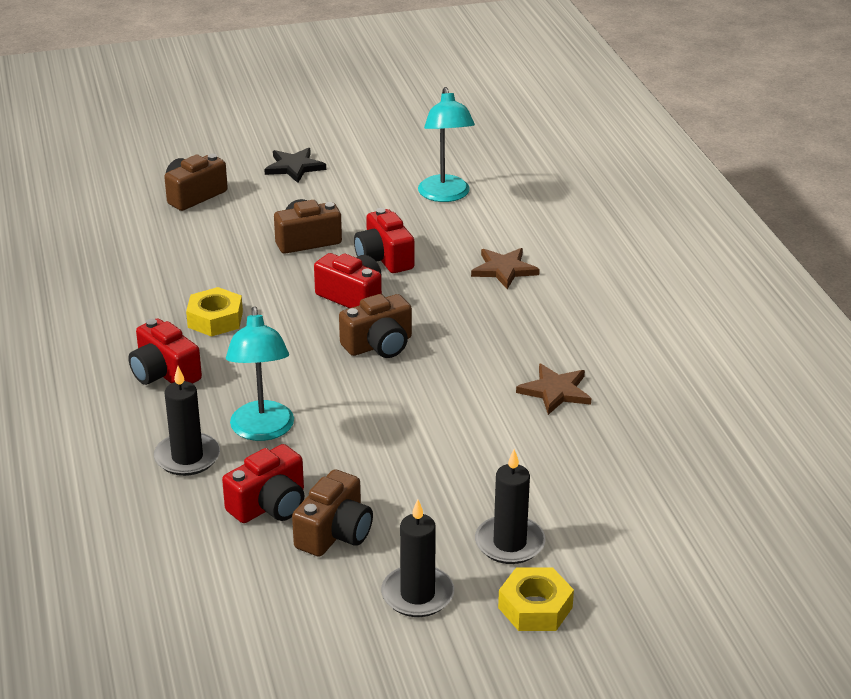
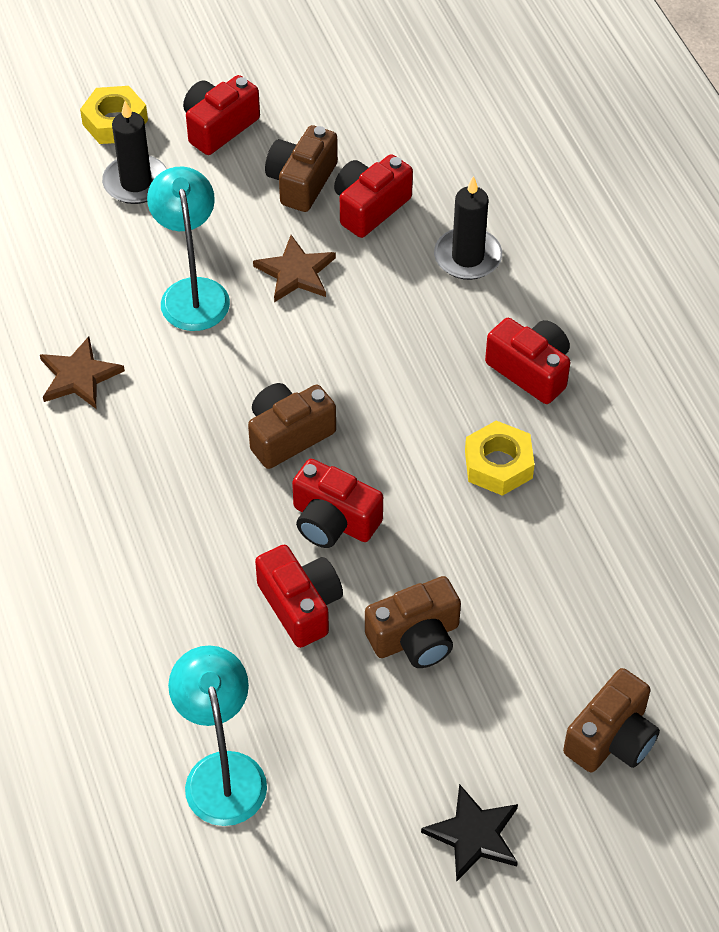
camera: 175 degrees right, 20 degrees up
turquoise lamp [226,306,294,441] -> turquoise lamp moved to [147,166,230,331]
black candle [381,499,454,617] -> red camera [183,75,260,155]
brown star [471,248,540,289] -> brown star moved to [253,235,336,302]

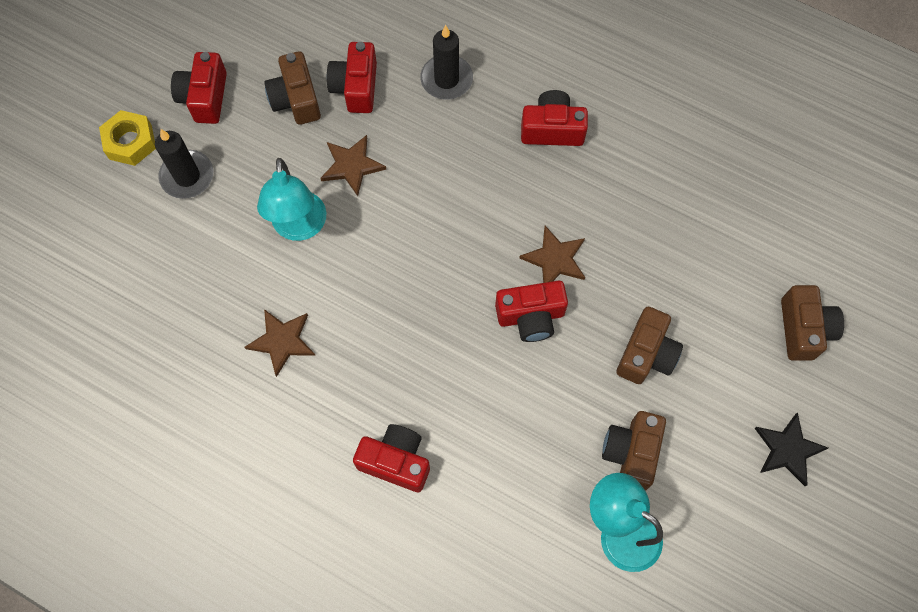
camera: 40 degrees left, 15 degrees up
turquoise lamp [147,166,230,331] -> turquoise lamp turned 135 degrees counterclockwise [257,158,327,241]
brown camera [248,383,336,469] -> brown camera moved to [602,411,666,491]
red camera [255,545,343,648] -> red camera moved to [353,424,430,492]
yellow nut [465,420,535,496] -> none
none -> brown star [520,226,585,283]

